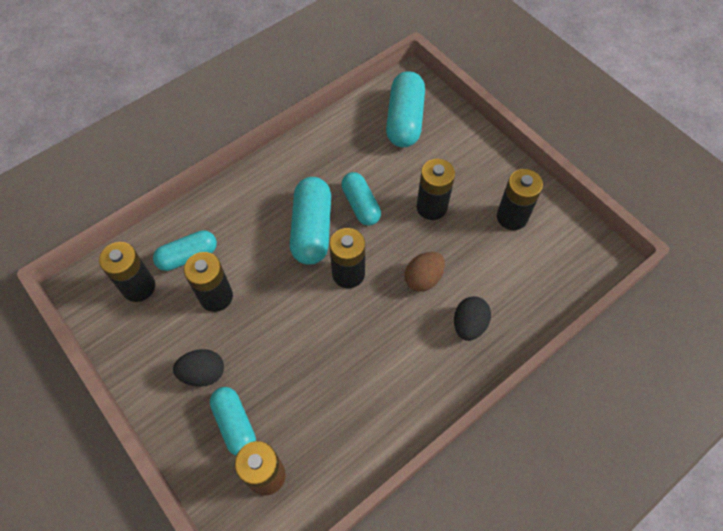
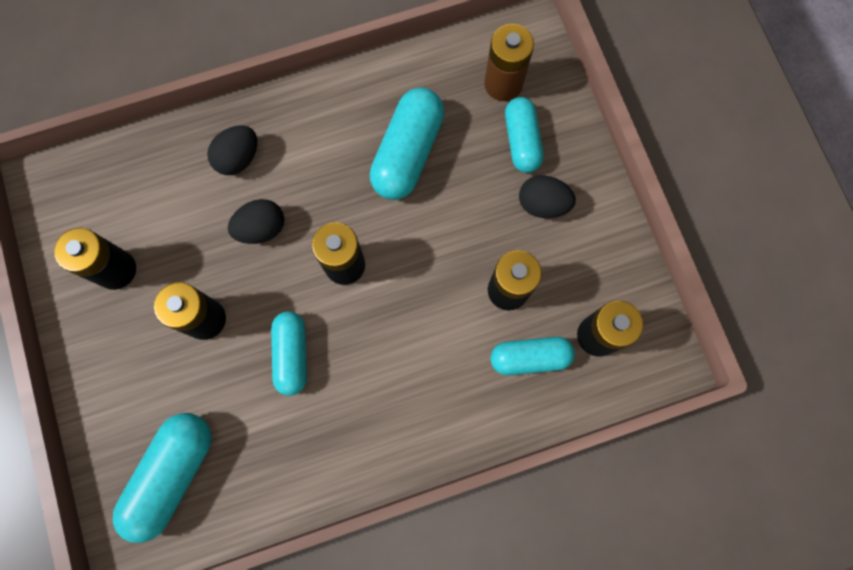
camera: 160 degrees left, 15 degrees up
turquoise capsule [290,177,331,265] -> turquoise capsule moved to [370,88,444,200]
brown egg [405,252,445,292] -> black egg [228,199,284,244]

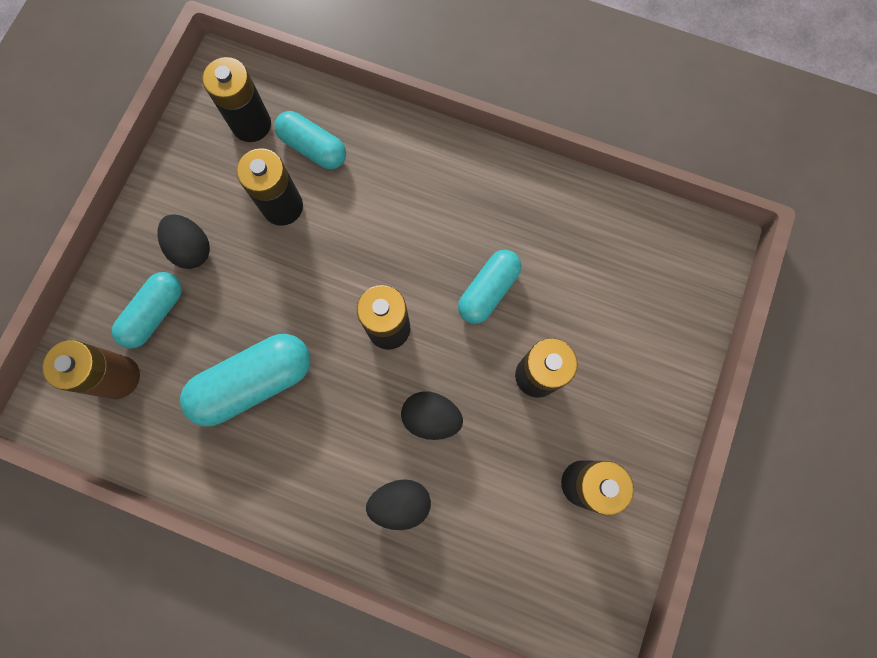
camera: 140 degrees left, 0 degrees up
turquoise capsule [113,413,211,543] -> none

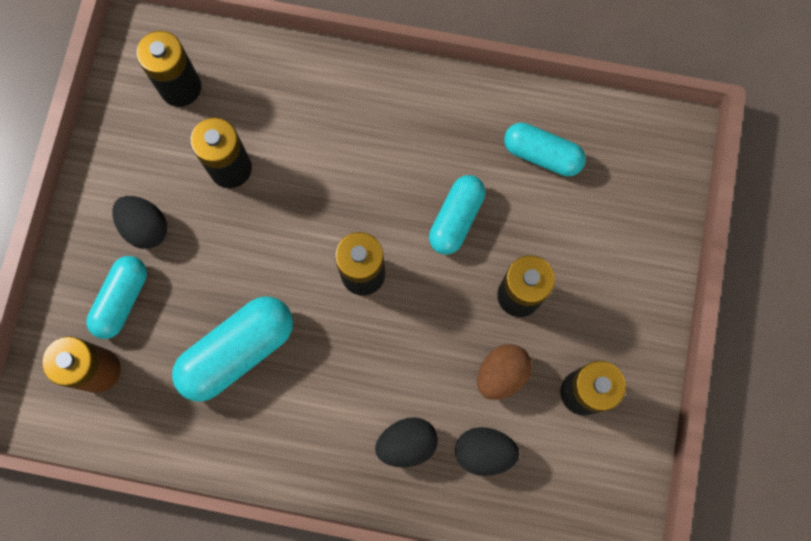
camera: 10 degrees left, 0 degrees up
turquoise capsule [274,111,346,169] -> turquoise capsule moved to [504,123,586,176]
black egg [401,391,463,440] -> black egg moved to [455,427,520,476]
none -> brown egg [477,344,532,400]

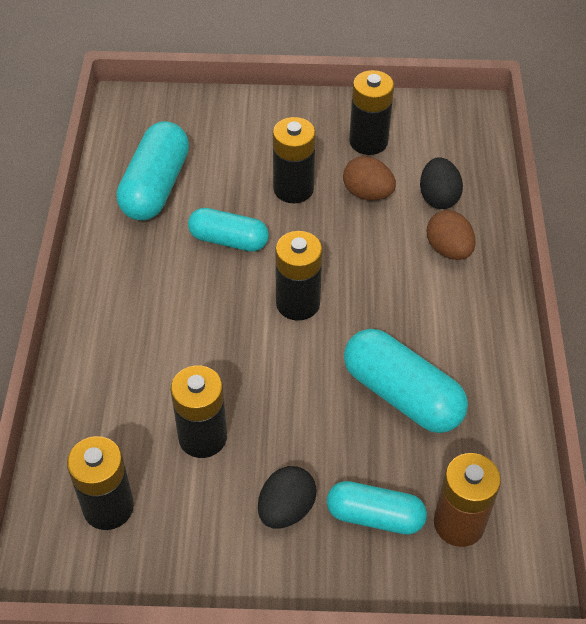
camera: 100 degrees left, 25 degrees down
black egg [375,417,438,467] -> brown egg [427,210,476,260]
turquoise capsule [504,123,586,176] -> turquoise capsule [116,121,189,220], size x1.51

